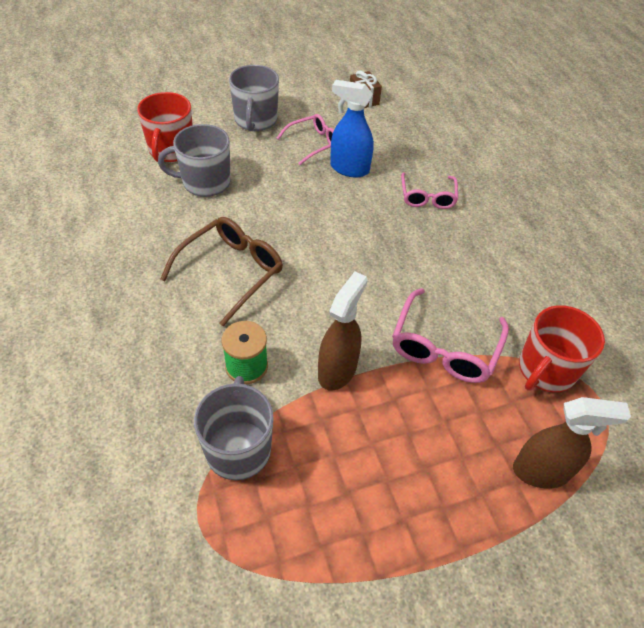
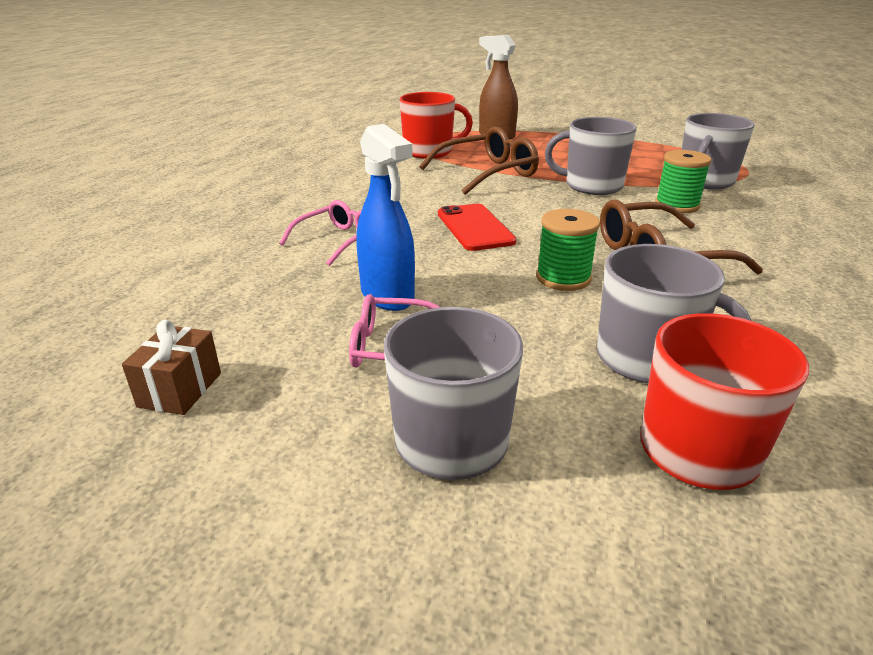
camera: 140 degrees left, 20 degrees down
brown spray bottle [318,271,368,390] -> grey mug [545,117,637,195]
pink glasses [392,288,509,383] -> brown glasses [419,126,539,195]
none -> red phone [438,204,517,251]
none -> green spool [536,209,600,291]

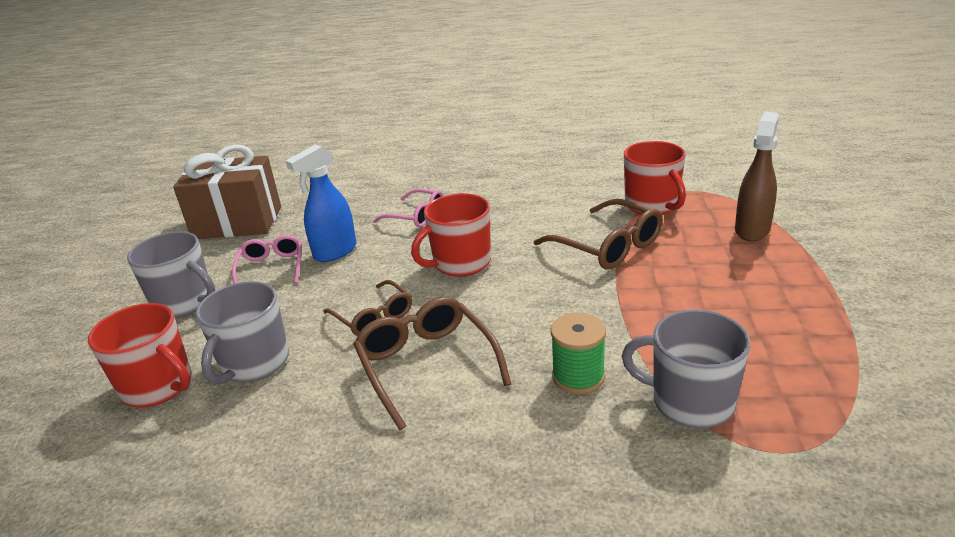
camera: 80 degrees right, 0 degrees up
brown gift [122,320,221,415] -> brown gift [173,145,281,239], size x2.25
red phone [438,204,517,251] -> red mug [411,193,491,277]
green spool [536,209,600,291] -> brown glasses [323,280,412,336]
grey mug [545,117,637,195] -> none

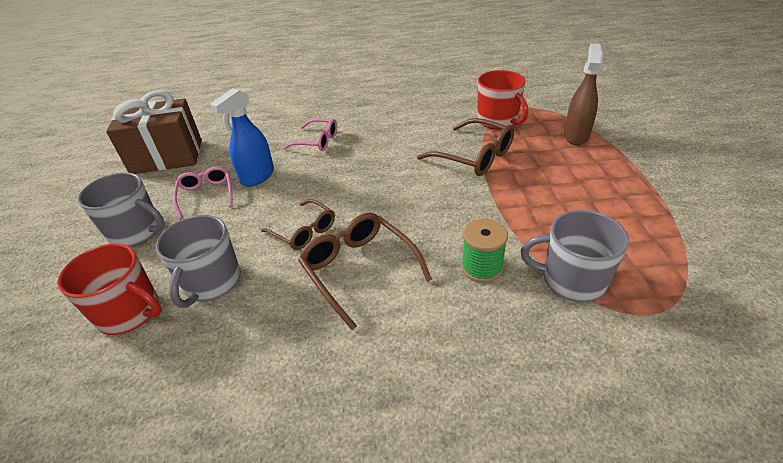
camera: 10 degrees left, 10 degrees up
red mug [411,193,491,277] -> none

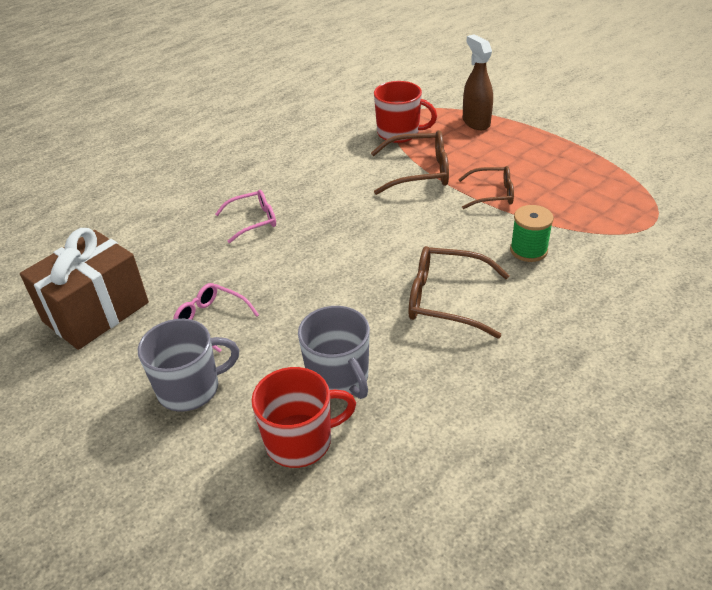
camera: 40 degrees left, 0 degrees up
blue spray bottle [210,88,274,187] -> none
brown glasses [261,199,335,250] -> brown glasses moved to [458,166,514,209]
grey mug [521,210,629,302] -> none

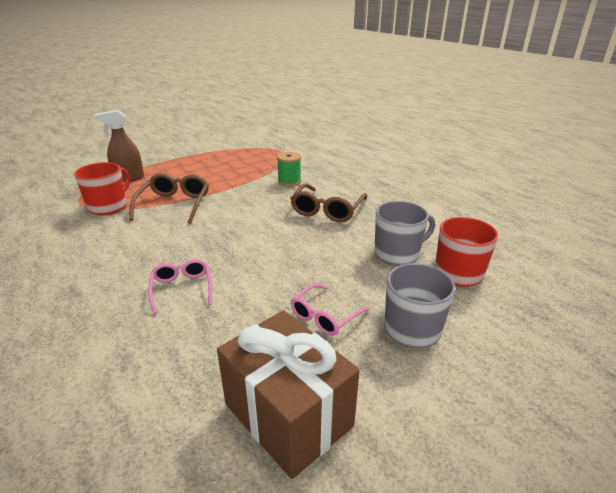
camera: 85 degrees left, 10 degrees down
brown glasses [458,166,514,209] -> none

